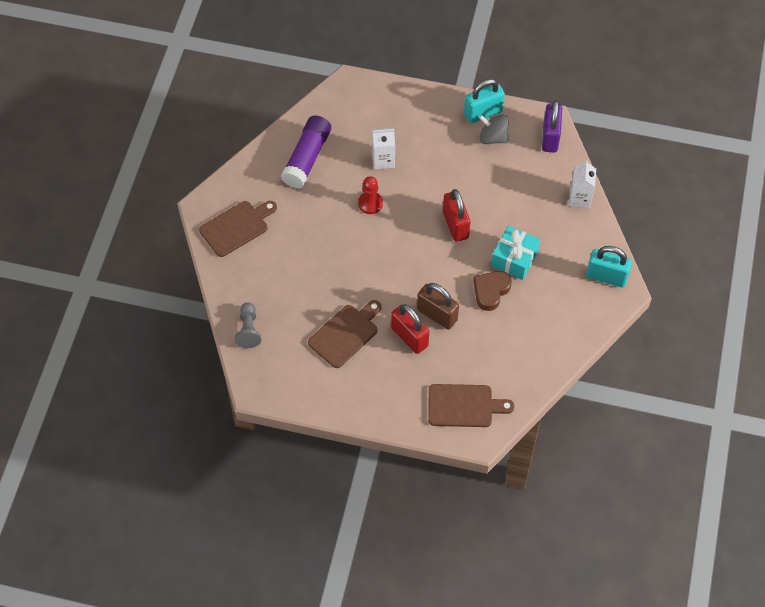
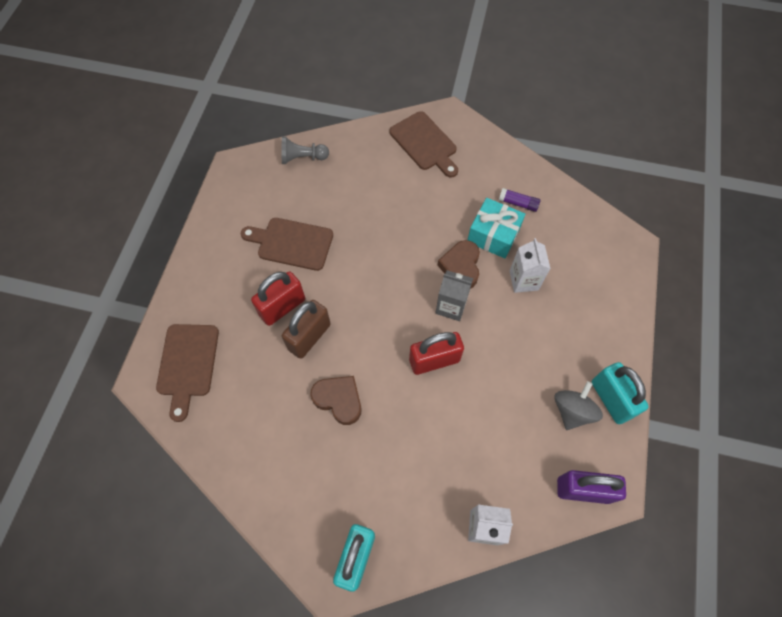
camera: 90 degrees right, 5 degrees up
purple glue stick [281,115,331,189] -> purple glue stick [499,188,541,212], size x0.46
brown cutting board [308,300,382,368] -> brown cutting board turned 150 degrees clockwise [241,218,333,271]
red pawn [358,176,383,214] -> brown heart [437,240,480,289]
turquoise gift [491,226,540,280] -> turquoise gift moved to [468,198,525,258]
none -> grey carton [435,270,473,321]

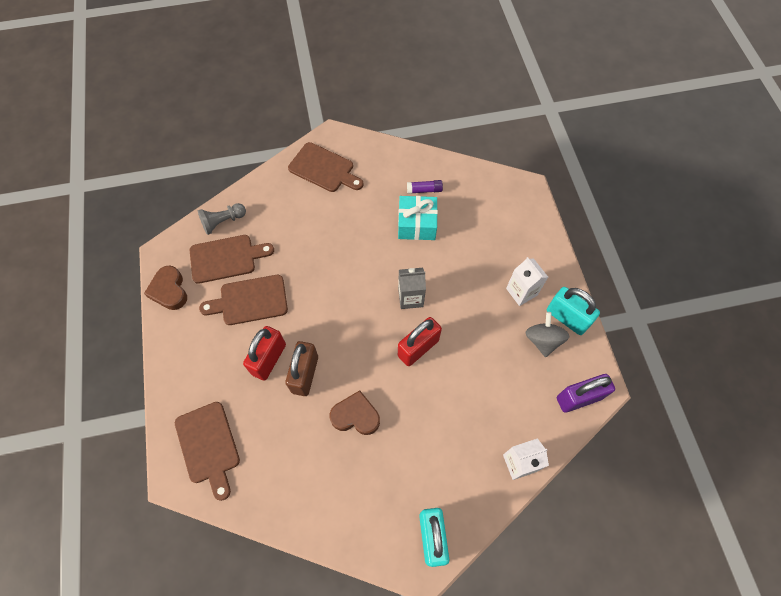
camera: 25 degrees left, 0 degrees up
brown heart [437,240,480,289] -> brown heart moved to [144,265,187,310]
white carton [510,238,551,293] -> white carton moved to [506,257,548,306]
none -> brown cutting board [190,235,274,284]

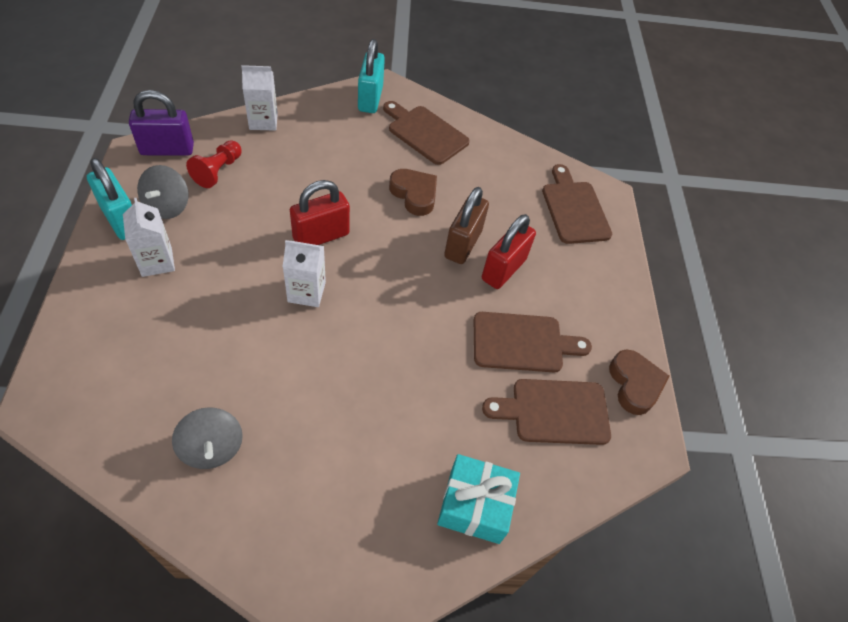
camera: 175 degrees left, 10 degrees down
grey pawn [198,203,246,235] -> none
brown cutting board [288,142,363,192] -> brown cutting board moved to [383,101,470,165]
brown heart [330,390,380,435] -> brown heart turned 150 degrees counterclockwise [389,169,437,216]
turquoise gift [398,196,438,240] -> turquoise gift moved to [437,454,520,544]
grey carton [398,268,426,309] -> white carton [283,240,326,307]
purple glue stick [407,180,443,194] -> grey spinning top [172,407,243,469]
none -> red pawn [186,140,241,188]

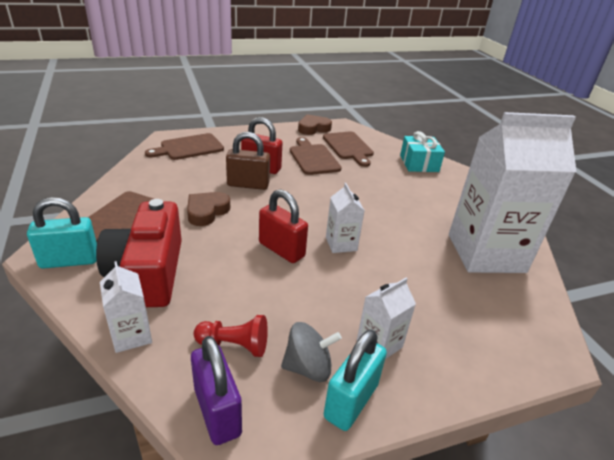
camera: 105 degrees left, 20 degrees down
grey spinning top [172,407,243,469] -> white carton [449,112,576,273]
none -> red camera [96,199,182,307]

